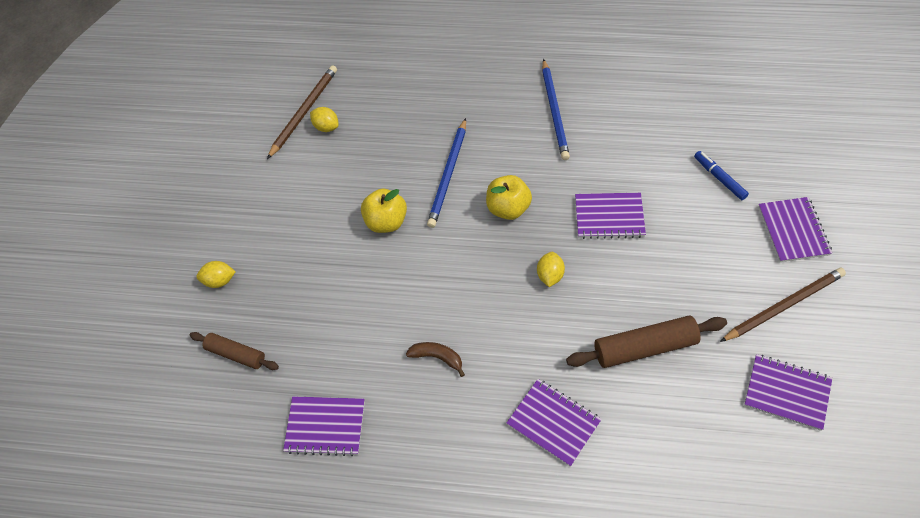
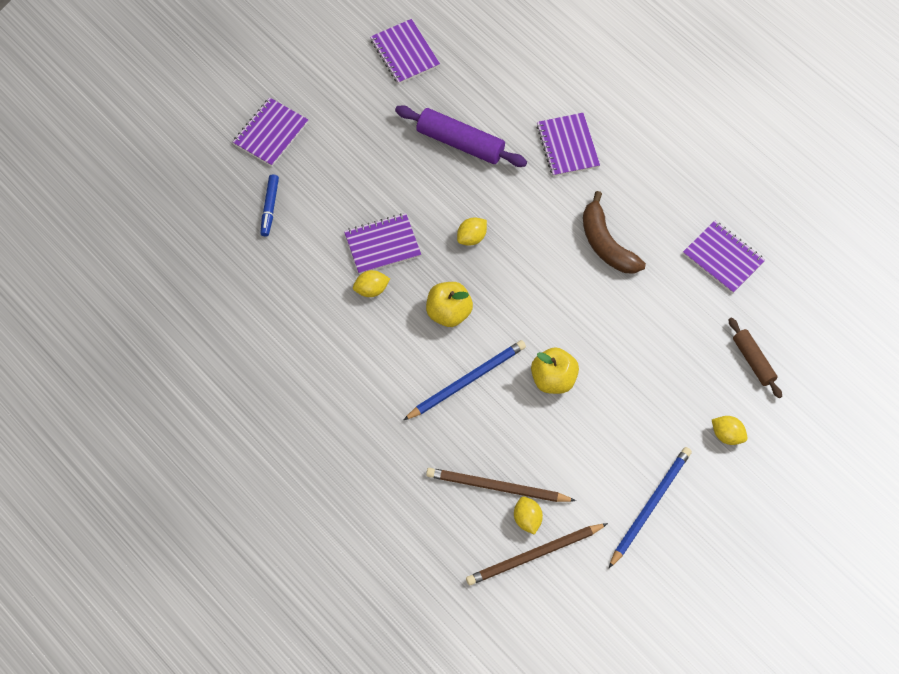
camera: 145 degrees left, 5 degrees up
brown banana [406,342,465,377] -> brown banana [583,191,646,273], size x1.71
blue pencil [542,59,570,160] -> blue pencil moved to [609,447,692,568]
brown rolling pin [566,315,727,368] -> purple rolling pin [395,105,527,167]
purple notebook [575,193,646,239] -> purple notebook turned 60 degrees counterclockwise [344,213,421,274]
brown pencil [720,268,846,342] -> brown pencil moved to [426,468,576,502]
none -> yellow lemon [353,270,390,297]

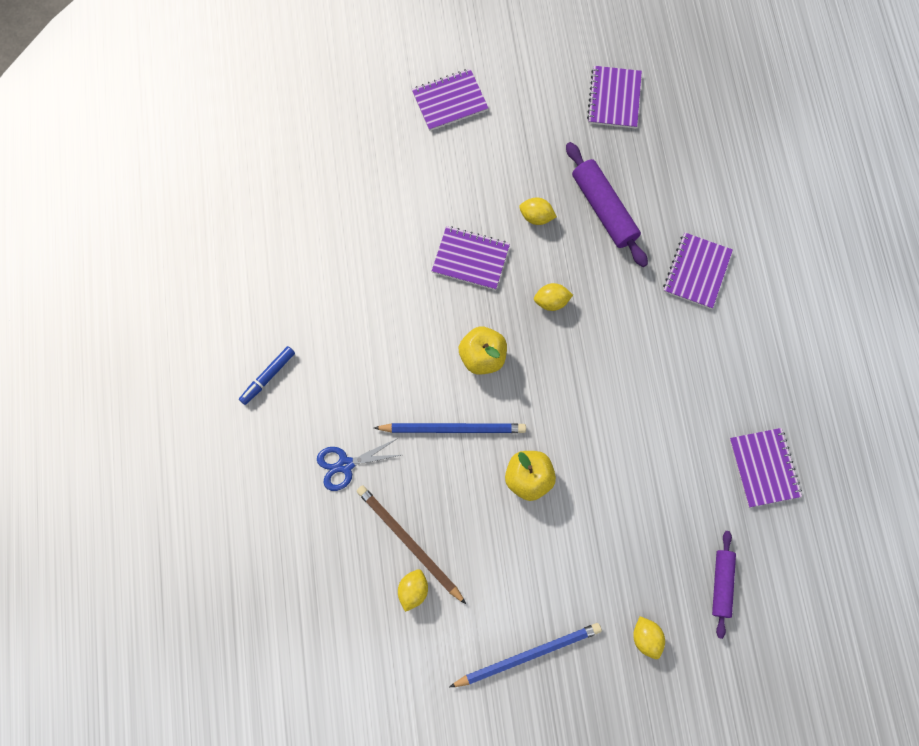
camera: 35 degrees right, 10 degrees up
blue marker [260,174,279,237] -> blue marker moved to [239,346,295,405]
yellow lemon [353,270,390,297] -> yellow lemon moved to [519,197,557,225]
brown pencil [466,523,608,585] -> none
brown banana [583,191,646,273] -> none
brown rolling pin [729,318,782,398] -> purple rolling pin [712,531,736,639]
none -> blue scissors [317,438,401,491]

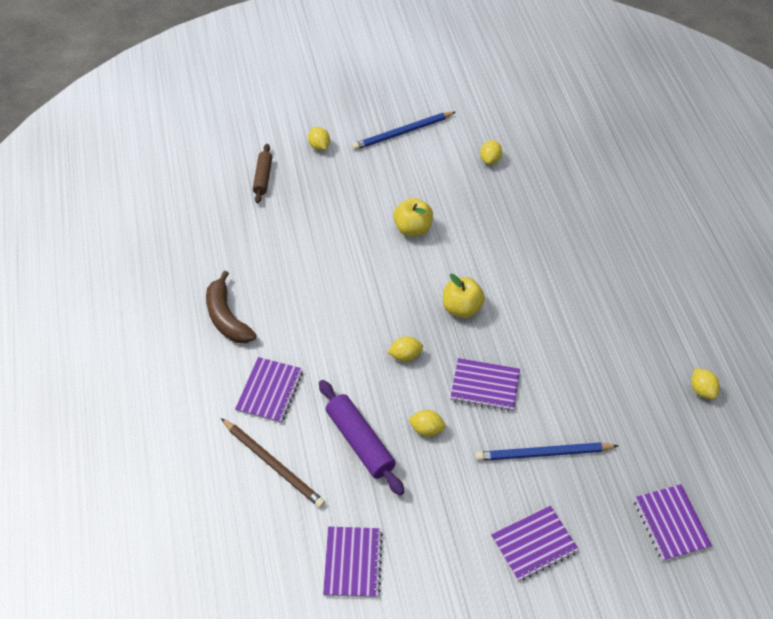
camera: 175 degrees right, 20 degrees down
blue marker [239,346,295,405] -> none
blue scissors [317,438,401,491] -> none
brown pencil [357,485,466,604] -> brown pencil moved to [221,418,325,508]
blue pencil [374,423,526,433] -> blue pencil moved to [476,442,618,461]
purple rolling pin [712,531,736,639] -> brown rolling pin [253,144,272,204]
purple notebook [729,428,802,507] -> purple notebook moved to [634,484,712,561]
none -> brown banana [206,271,257,343]
none -> yellow lemon [691,369,720,399]

